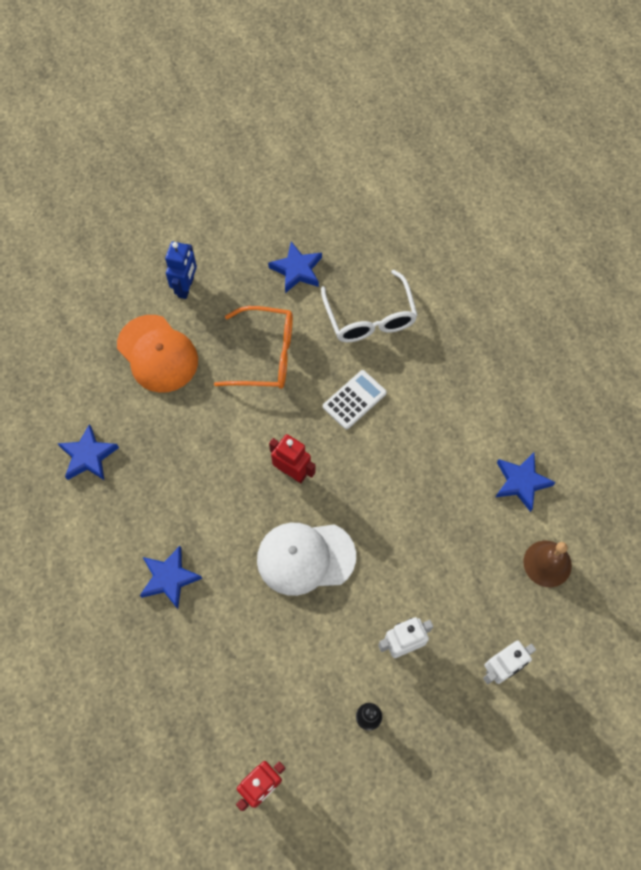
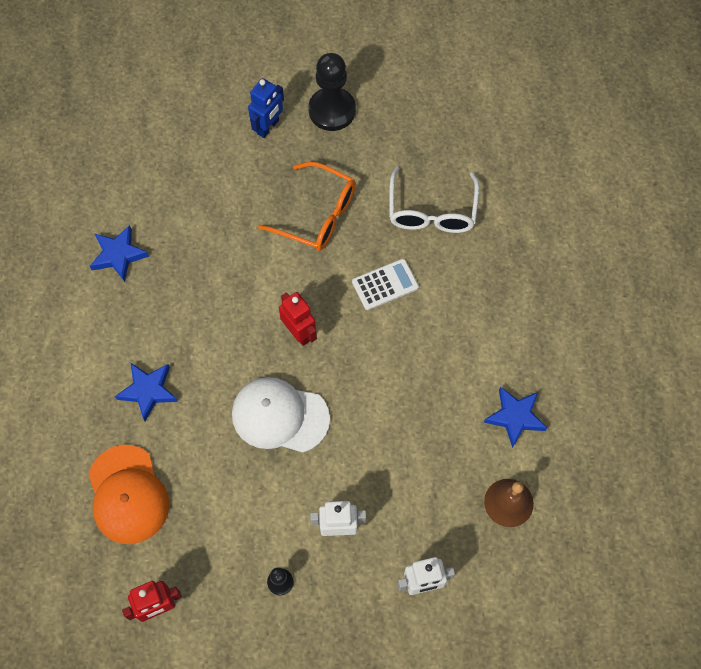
camera: 20 degrees right, 0 degrees up
orange cap [117,315,198,393] -> orange cap moved to [88,445,169,544]
blue star [268,242,322,293] -> none
none -> black pawn [308,53,356,131]

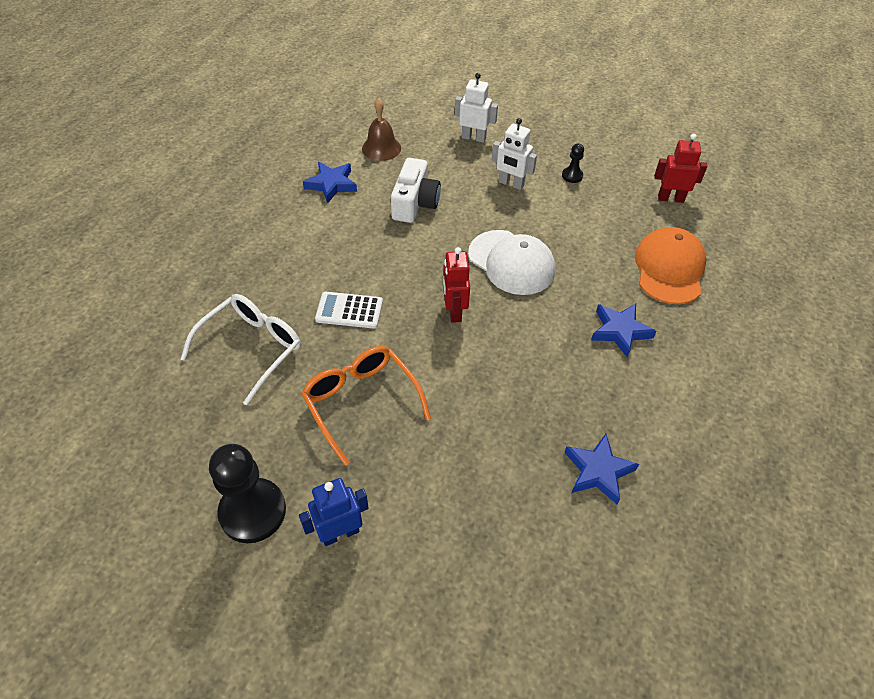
camera: 150 degrees left, 15 degrees down
none -> white camera [391,158,441,223]

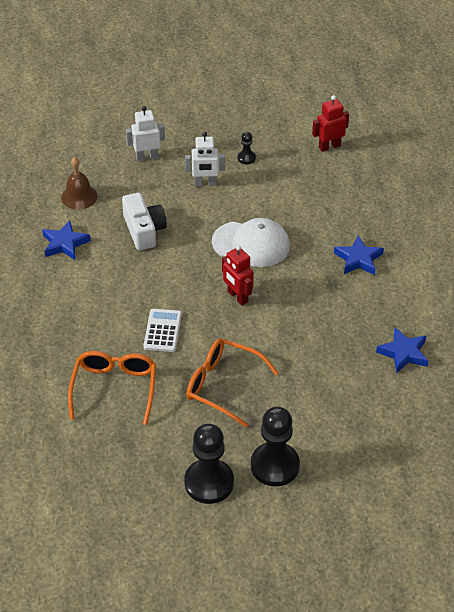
camera: 30 degrees left, 5 degrees down
white glasses [181,294,301,405] -> orange glasses [68,351,156,425]
blue robot [299,478,369,546] -> black pawn [251,407,300,486]
white calculator [315,292,383,329] -> white calculator turned 120 degrees clockwise [143,309,182,352]
orange cap [635,227,706,304] -> none

